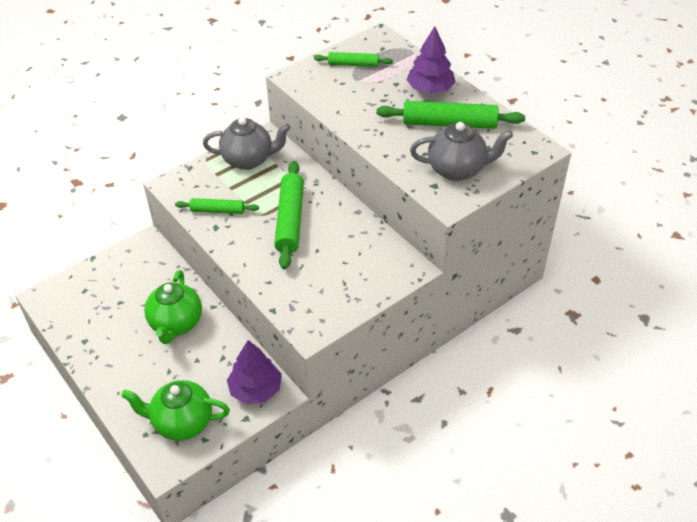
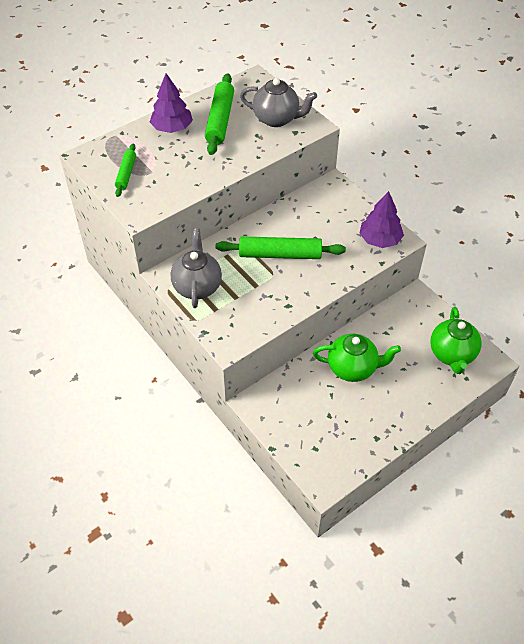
camera: 90 degrees left, 5 degrees up
green rolling pin [175,198,259,214] -> none
purple tree [227,340,282,404] -> purple tree moved to [359,191,404,248]
grey teapot [410,122,513,181] -> grey teapot turned 105 degrees clockwise [240,78,317,127]

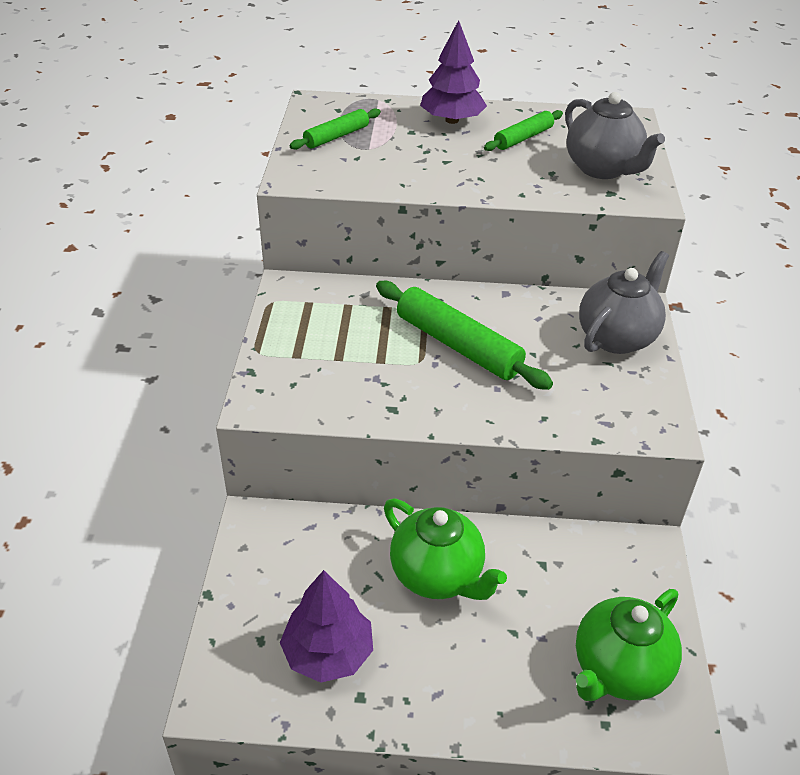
camera: 40 degrees right, 10 degrees down
grey teapot [171,228,222,308] -> grey teapot moved to [579,251,669,354]
green rolling pin [205,73,234,155] -> green rolling pin [484,110,563,151], size x0.58
purple tree [359,191,404,248] -> purple tree moved to [280,570,373,683]

